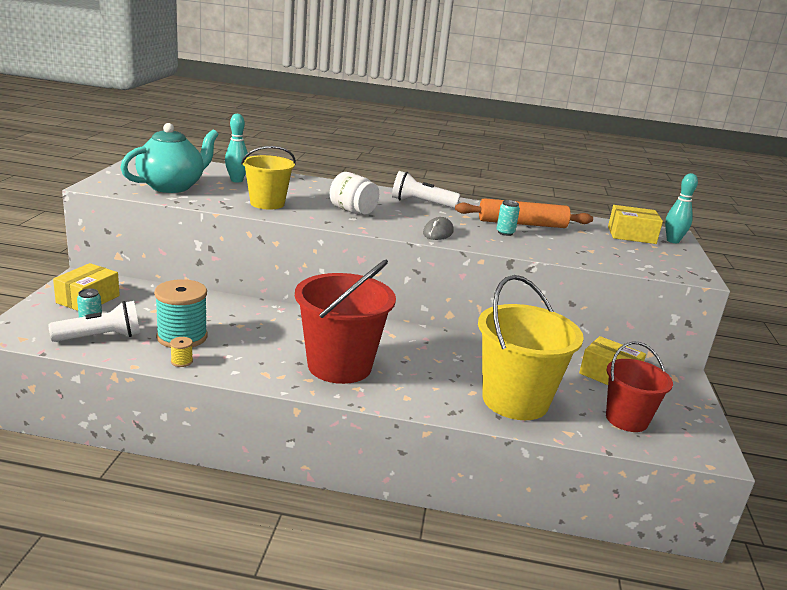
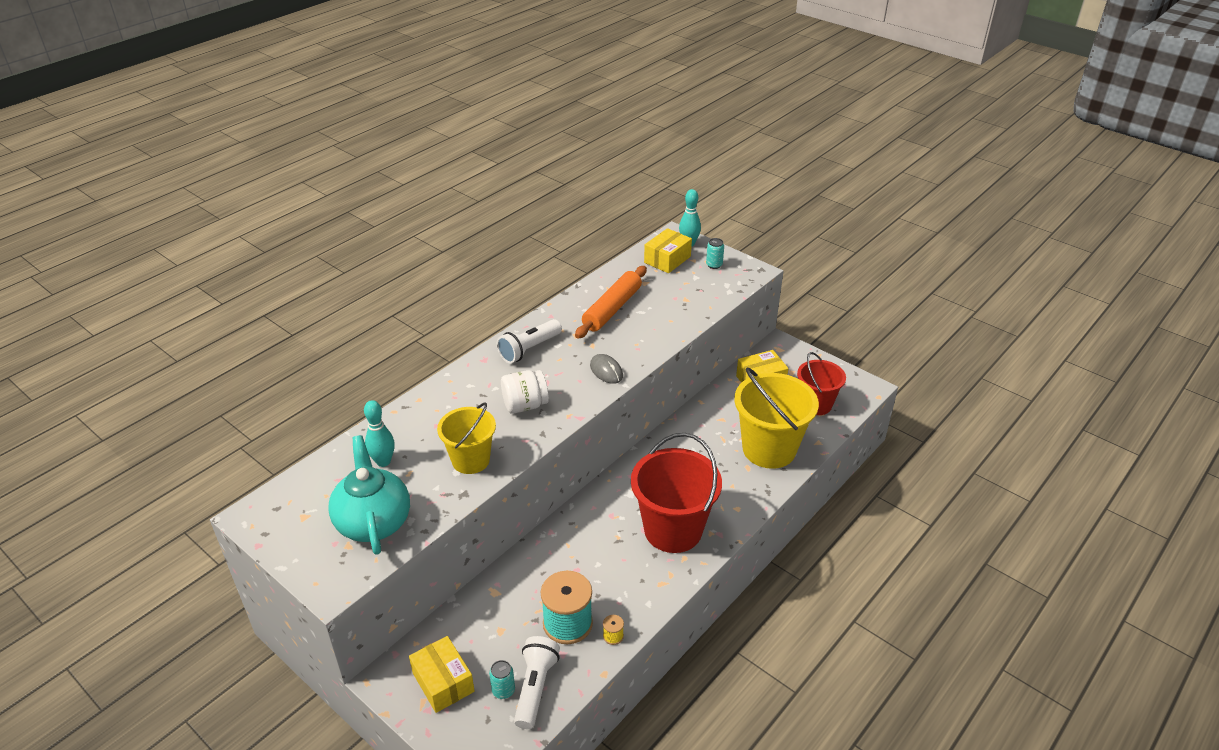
camera: 55 degrees left, 15 degrees up
turquoise can [496,200,520,236] -> turquoise can moved to [706,238,724,269]

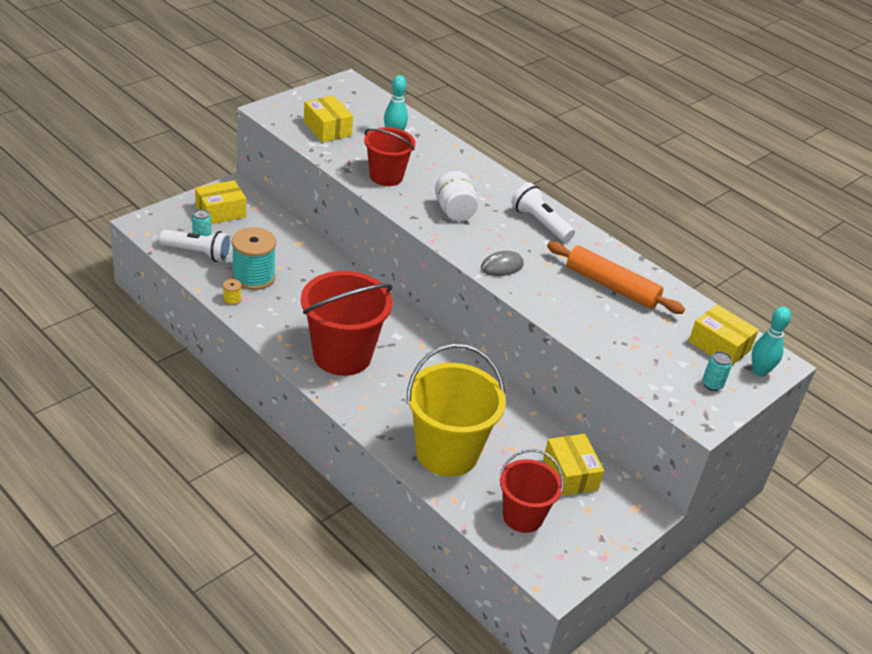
camera: 90 degrees right, 0 degrees up
turquoise teapot [328,435,410,555] -> yellow box [304,96,353,142]
yellow bucket [437,402,496,474] -> red bucket [364,127,415,186]

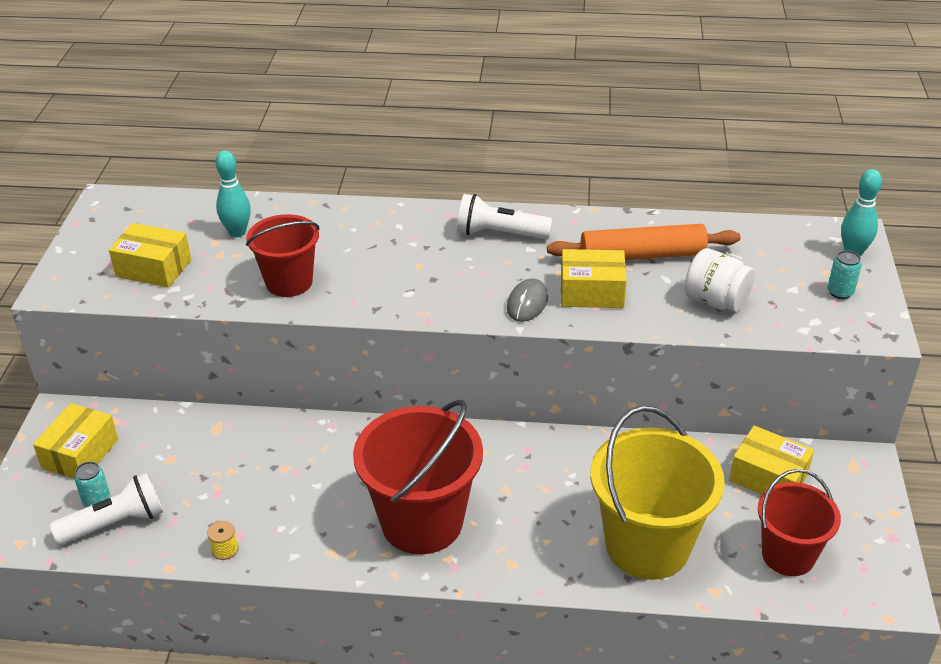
camera: 35 degrees left, 0 degrees up
turquoise spool [232,227,276,290] -> none
white jar [435,171,478,221] -> white jar moved to [684,248,755,312]
yellow box [689,305,759,365] -> yellow box moved to [561,249,627,308]

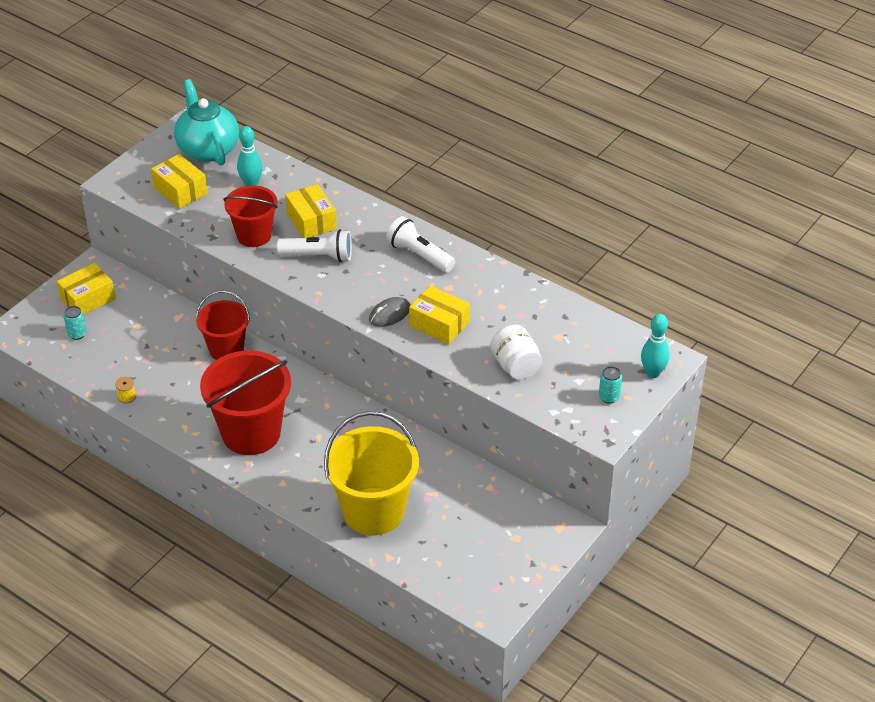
camera: 30 degrees right, 5 degrees up
white flashlight [50,473,163,545] -> white flashlight moved to [277,229,352,262]
orange rolling pin [547,224,740,260] -> none
yellow box [729,426,814,495] -> yellow box moved to [285,184,337,238]
red bucket [758,469,841,576] -> red bucket moved to [196,290,250,360]
none -> turquoise teapot [174,79,239,166]

